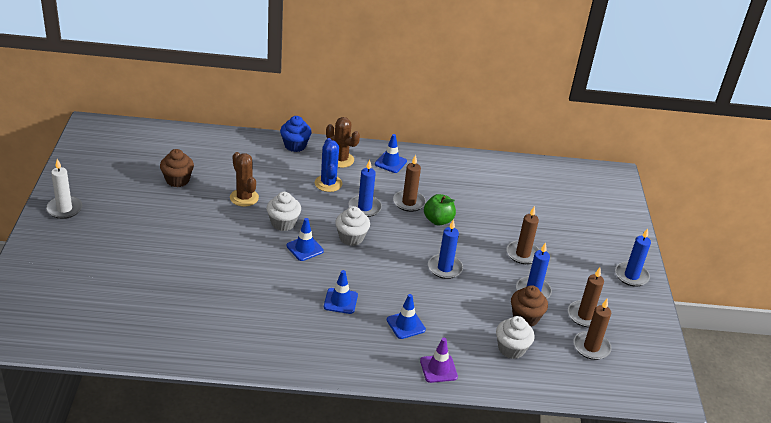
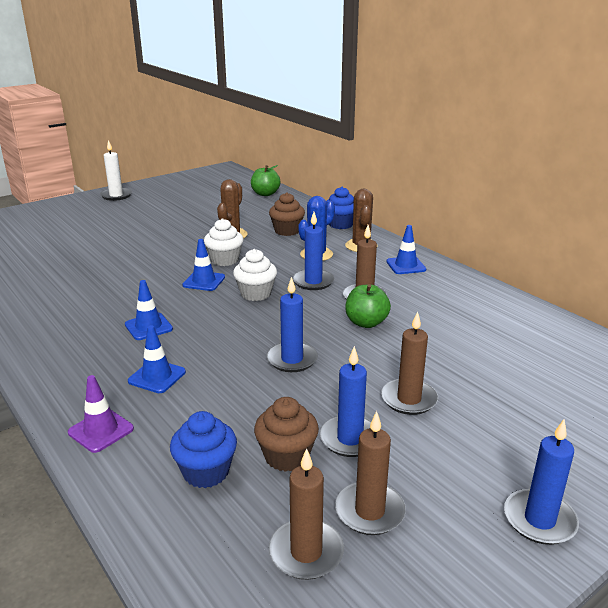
camera: 55 degrees right, 10 degrees down
brown cupcake [160,149,194,187] -> brown cupcake moved to [269,192,305,236]
white cupcake [496,316,535,359] -> blue cupcake [170,411,237,488]
none -> green apple [251,165,280,196]

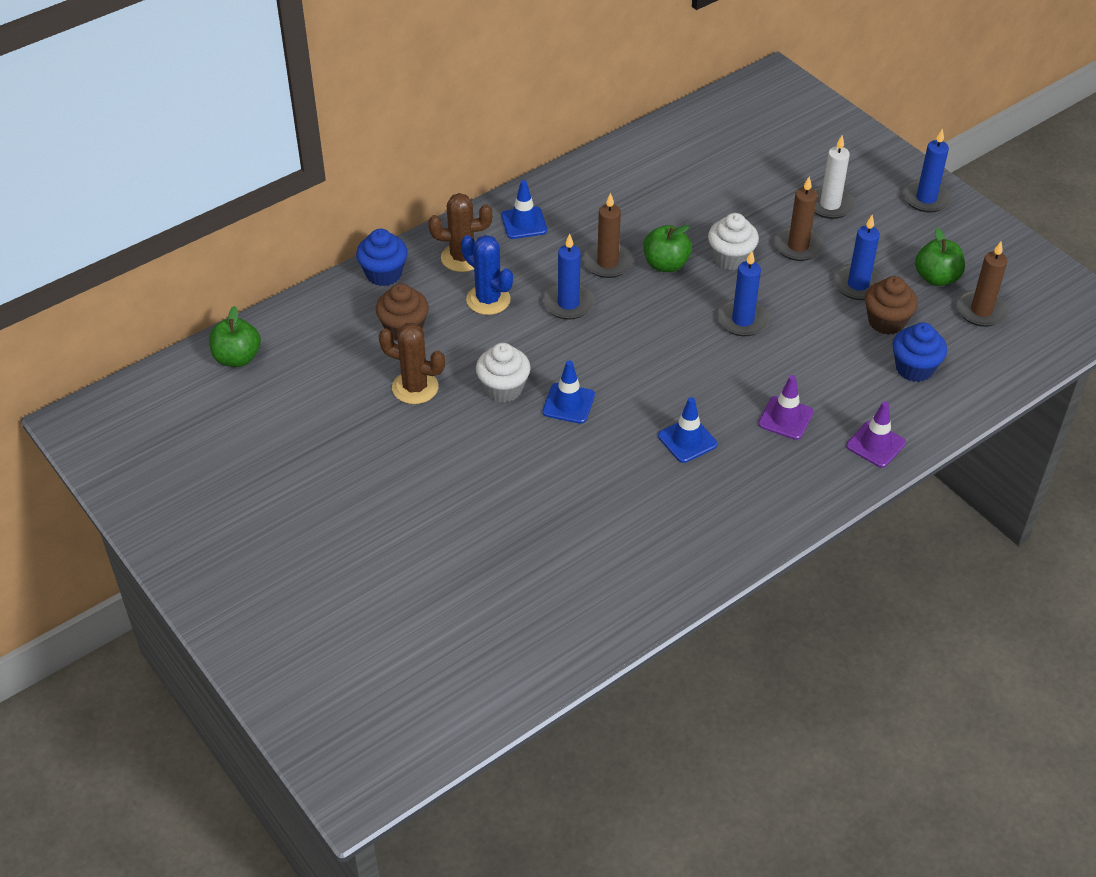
camera: 90 degrees left, 20 degrees up
white candle [100,140,132,201] -> white candle moved to [813,135,855,219]
blue traffic cone [128,326,186,393] -> purple traffic cone [758,375,814,440]
white cupcake [233,249,277,301] -> white cupcake moved to [708,213,759,270]
brown candle [335,411,406,535] -> green apple [915,228,965,286]

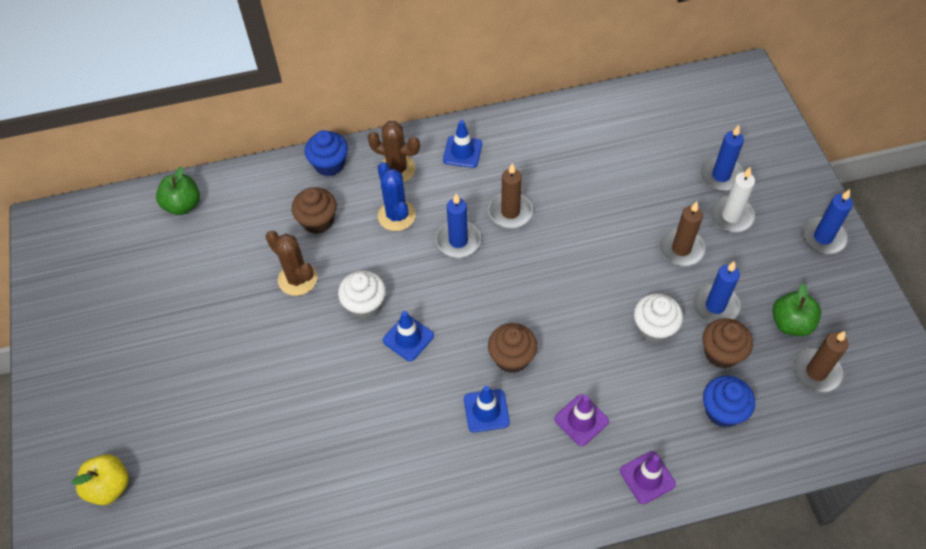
camera: 25 degrees right, 10 degrees up
green apple [643,225,692,272] -> none
white cupcake [708,213,759,270] -> white cupcake moved to [634,294,683,343]
blue candle [717,251,770,336] -> blue candle moved to [700,125,744,191]
none -> yellow apple [71,454,129,505]
none -> brown cupcake [488,323,537,373]

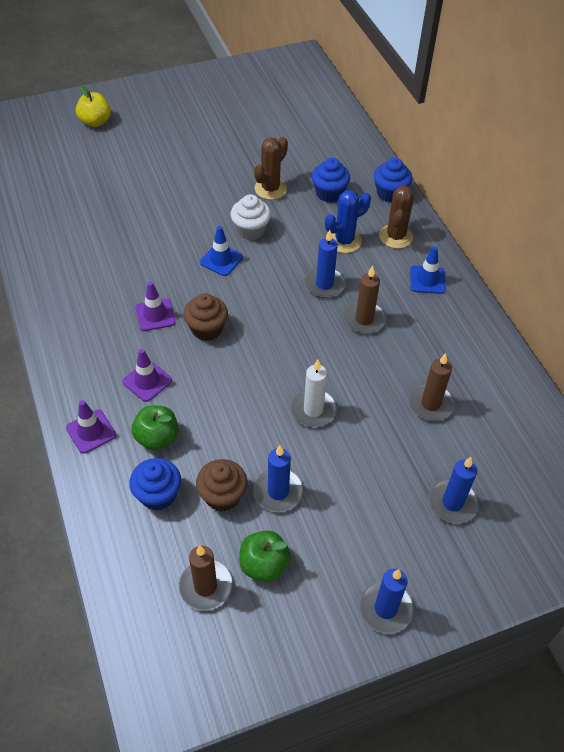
camera: 80 degrees right, 5 degrees down
green apple [156,166,200,215] -> green apple moved to [131,405,178,451]
brown cupcake [292,187,337,234] -> blue cupcake [312,158,350,203]
blue traffic cone [464,386,510,432] -> purple traffic cone [135,281,175,331]
white cupcake [634,294,683,343] -> none
brown candle [659,201,705,266] -> brown candle moved to [408,353,455,421]
white candle [709,167,755,232] -> white candle moved to [290,359,337,427]

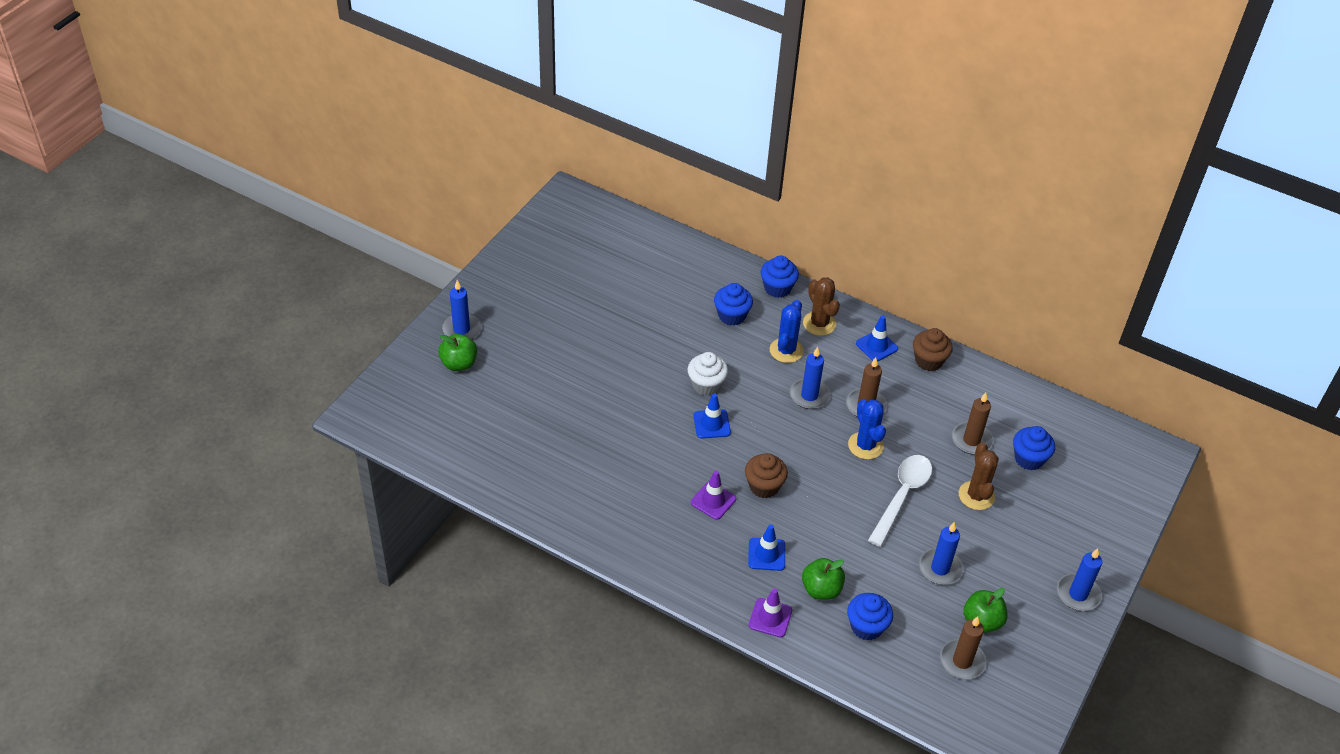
camera: 40 degrees left, 5 degrees down
yellow apple [76,86,111,127] -> green apple [438,334,477,371]
purple traffic cone [122,349,172,402] -> blue traffic cone [748,525,785,571]
brown cupcake [196,459,247,512] -> brown cupcake moved to [913,328,953,371]
brown cactus [254,137,288,200] -> brown cactus moved to [959,442,999,510]
white candle [290,359,337,427] -> white spoon [868,455,932,547]
blue candle [428,457,479,524] -> blue candle moved to [441,280,481,339]
none -> blue cactus [848,399,886,459]
none -> blue cupcake [1013,426,1055,470]

